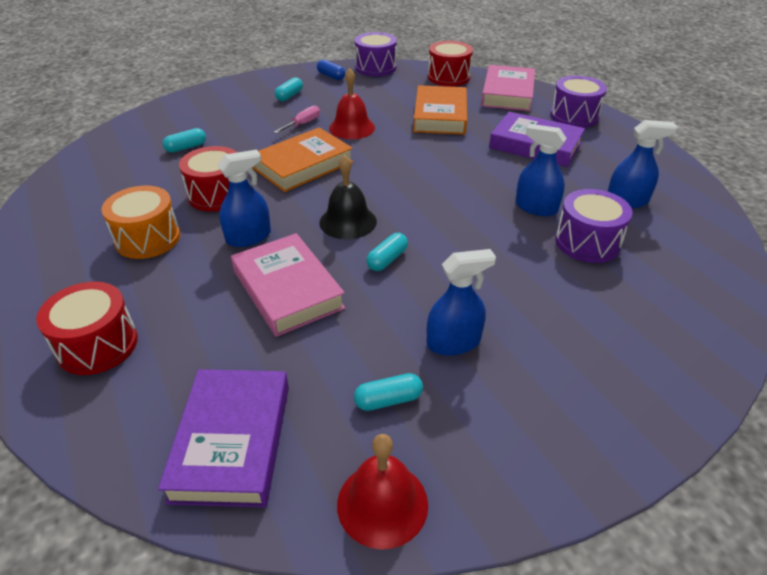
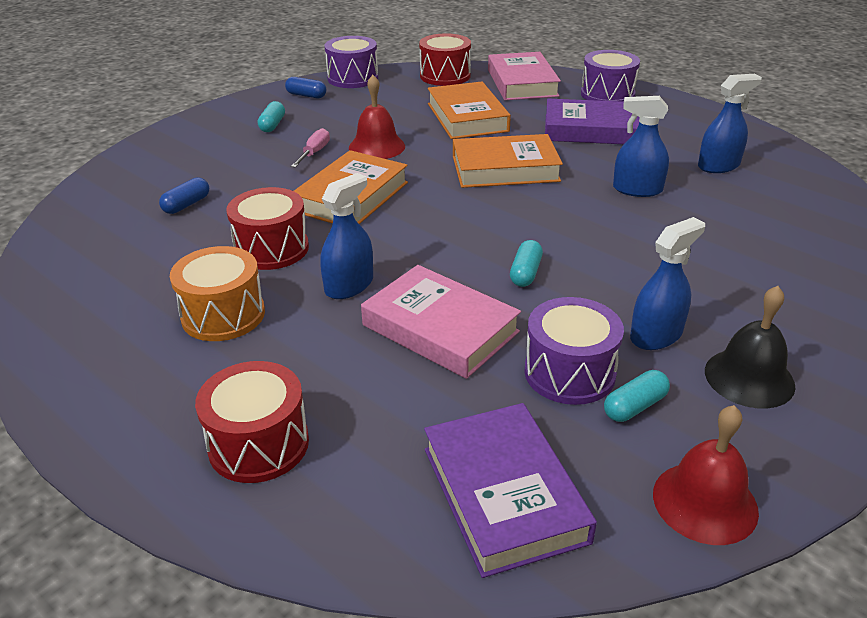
camera: 20 degrees left, 5 degrees down
turquoise capsule [163,128,206,153] -> blue capsule [159,177,209,214]
black bell [319,155,377,240] -> black bell moved to [705,286,796,409]
purple drum [555,189,632,263] -> purple drum moved to [524,297,624,405]
none -> orange book [453,134,563,188]

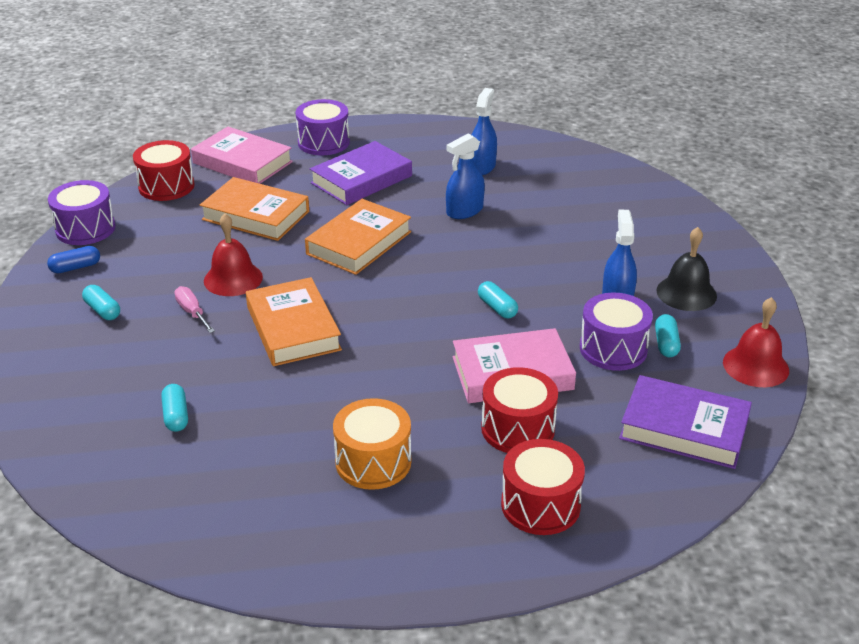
camera: 50 degrees left, 0 degrees up
blue capsule [159,177,209,214] -> turquoise capsule [161,384,188,432]
red drum [226,187,309,270] -> red drum moved to [481,367,558,453]
blue spray bottle [320,173,373,299] -> none

